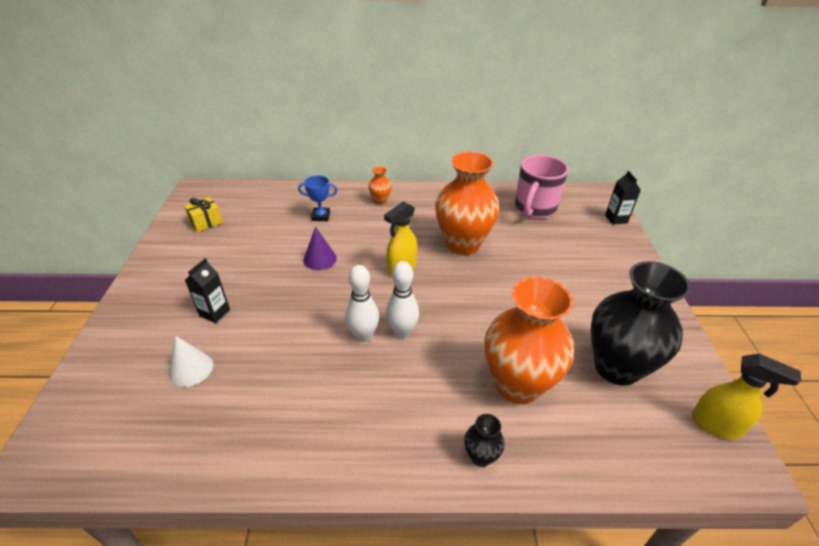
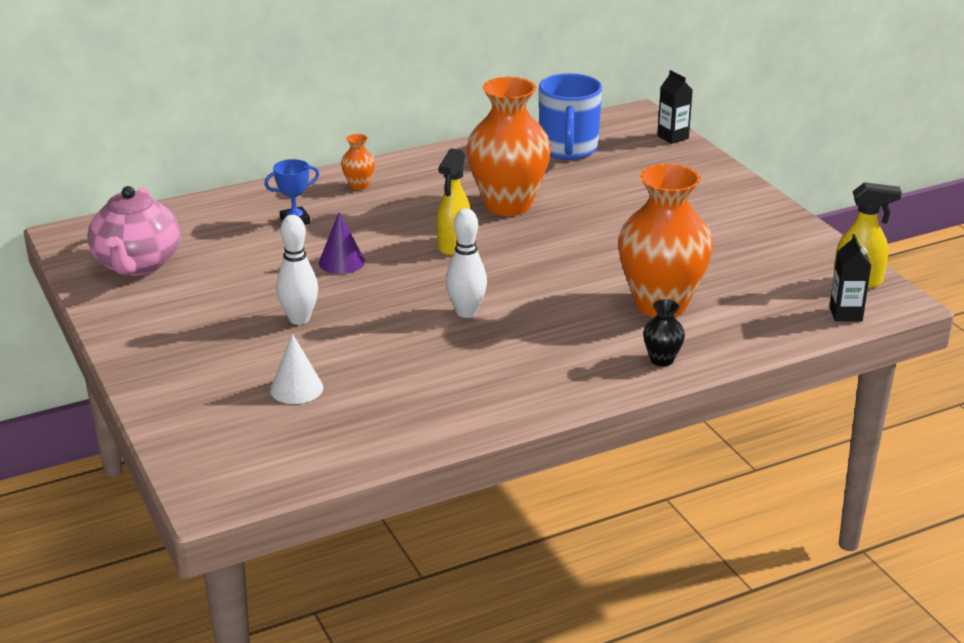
camera: 25 degrees left, 10 degrees down
yellow gift [184,197,223,232] -> pink teapot [87,186,180,276]
black carton [185,258,230,323] -> black carton moved to [830,234,871,322]
white bowling pin [386,261,419,338] -> white bowling pin moved to [276,215,318,325]
pink mug [515,155,569,219] -> blue mug [539,73,602,160]
black vase [591,261,691,386] -> none

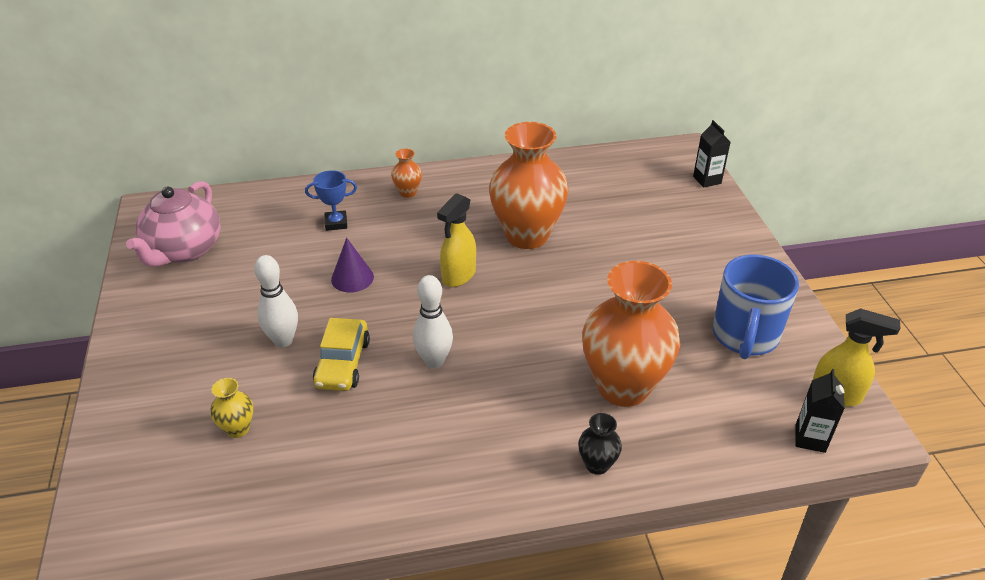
camera: 15 degrees right, 10 degrees up
white cone [270,334,323,404] -> yellow vase [210,378,253,438]
blue mug [539,73,602,160] -> blue mug moved to [713,255,799,359]
none -> yellow car [313,318,370,391]

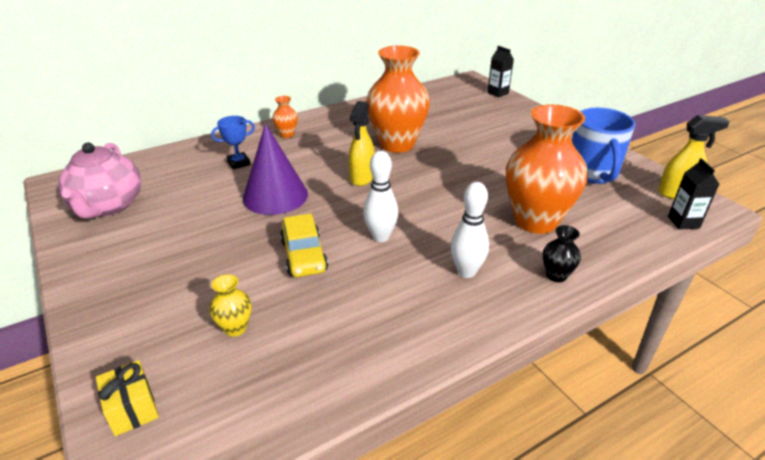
camera: 20 degrees left, 5 degrees down
white bowling pin [254,255,298,347] -> white bowling pin moved to [451,182,489,278]
purple cone [331,238,374,293] -> purple cone [243,124,308,215], size x1.75
none -> yellow gift [96,360,159,436]

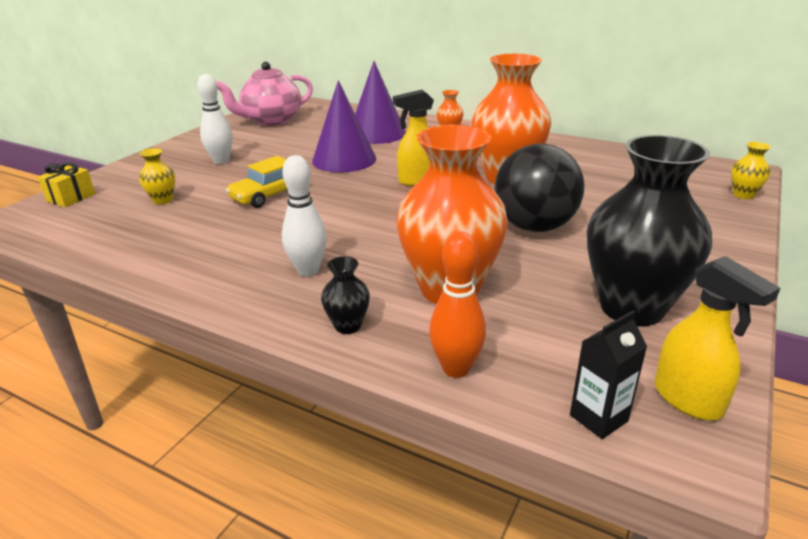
camera: 60 degrees right, 5 degrees down
blue trophy [211,116,255,169] -> purple cone [355,61,406,144]
white bowling pin [363,151,398,242] -> white bowling pin moved to [197,74,233,164]
black carton [487,46,514,98] -> yellow vase [731,142,771,199]
blue mug [572,108,635,184] -> black vase [587,135,712,327]
none -> orange bowling pin [429,232,486,378]
none -> black ball [494,144,585,232]

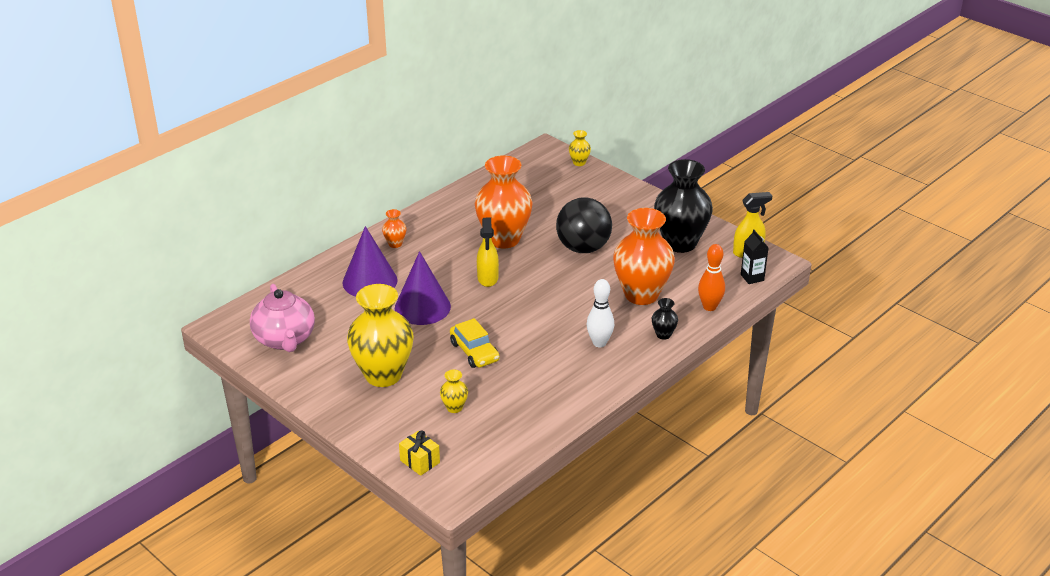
camera: 75 degrees left, 5 degrees up
white bowling pin [197,74,233,164] -> yellow vase [347,284,414,387]

